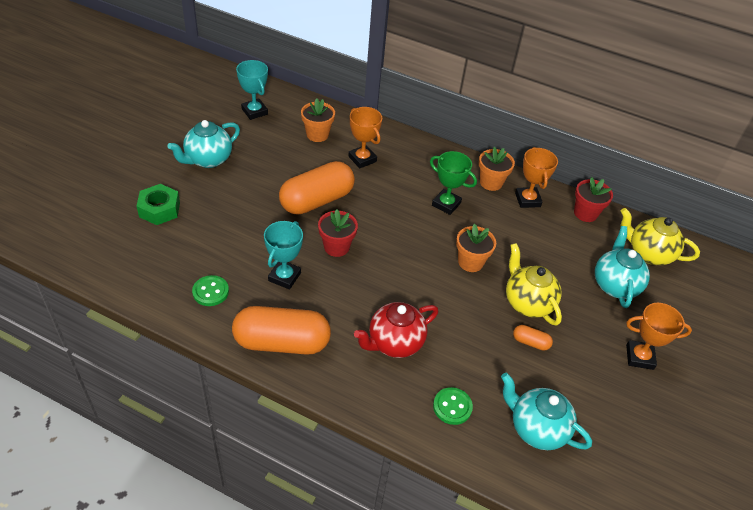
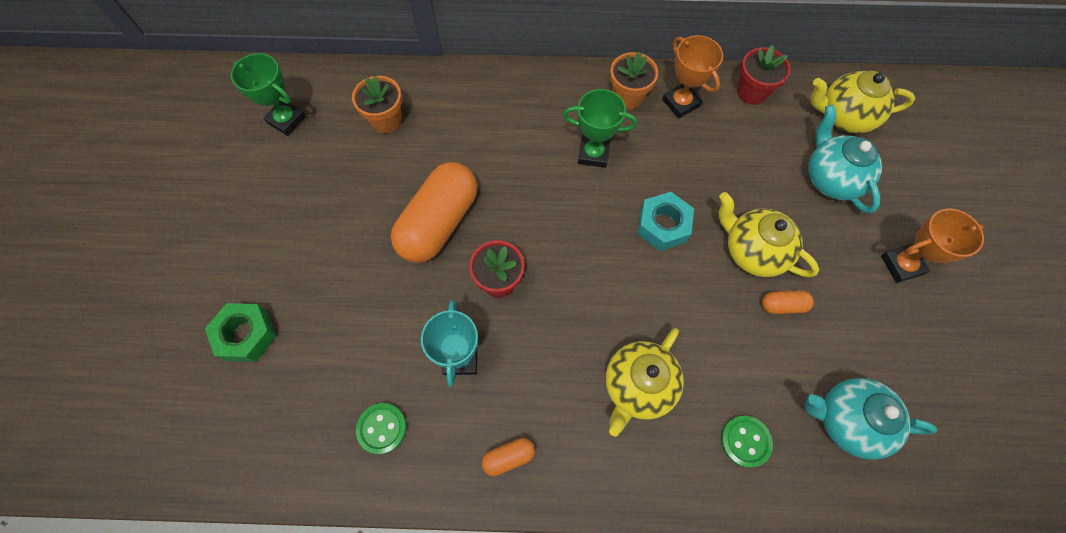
camera: 20 degrees left, 20 degrees up
turquoise teapot [167,120,240,168] -> none
orange capsule [232,306,331,355] -> orange capsule [482,438,535,476], size x0.42
turquoise trophy [236,60,268,120] -> green trophy [231,53,306,136]
orange trophy [349,107,382,168] -> none
red teapot [354,302,438,358] -> yellow teapot [606,328,684,437]
orange flower pot [456,224,496,272] -> turquoise nut [637,192,694,251]

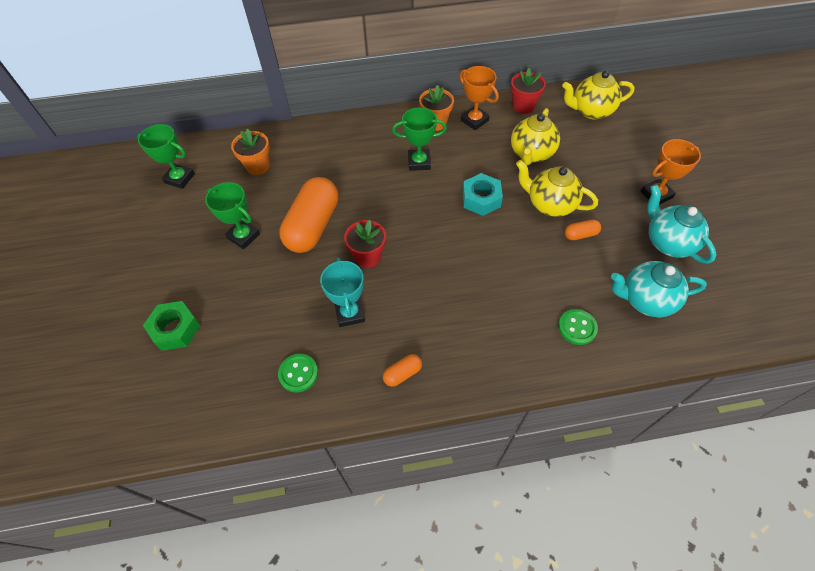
camera: 10 degrees left, 10 degrees down
yellow teapot [606,328,684,437] -> yellow teapot moved to [511,108,560,165]
turquoise teapot [808,105,882,214] -> turquoise teapot moved to [647,184,717,264]
none -> green trophy [205,182,260,249]

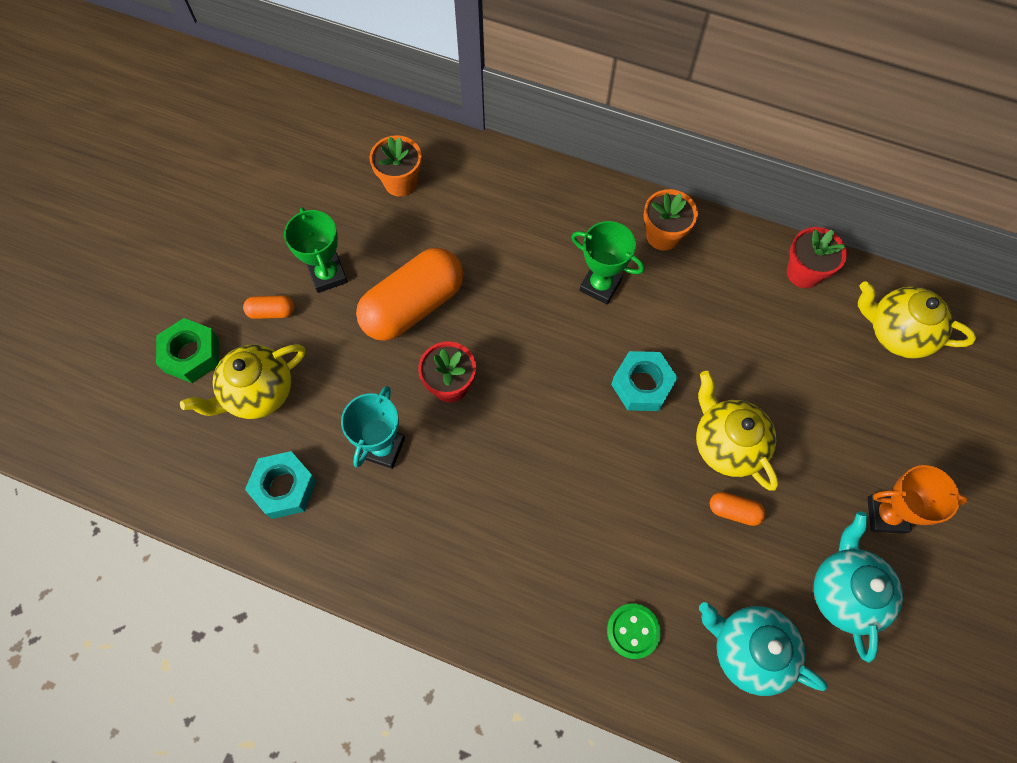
camera: 30 degrees right, 10 degrees up
green trophy [137,124,195,189] -> none
green button [278,354,318,392] -> turquoise nut [245,451,317,519]
orange capsule [383,354,422,387] -> orange capsule moved to [243,295,295,319]
orange trophy [460,66,499,130] -> none
yellow teapot [511,108,560,165] -> yellow teapot moved to [180,344,305,419]

